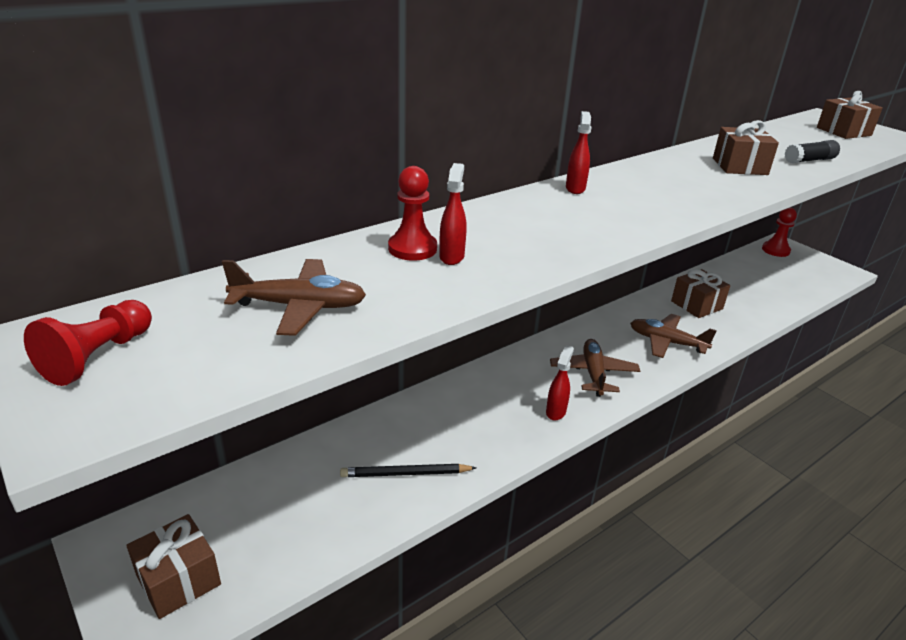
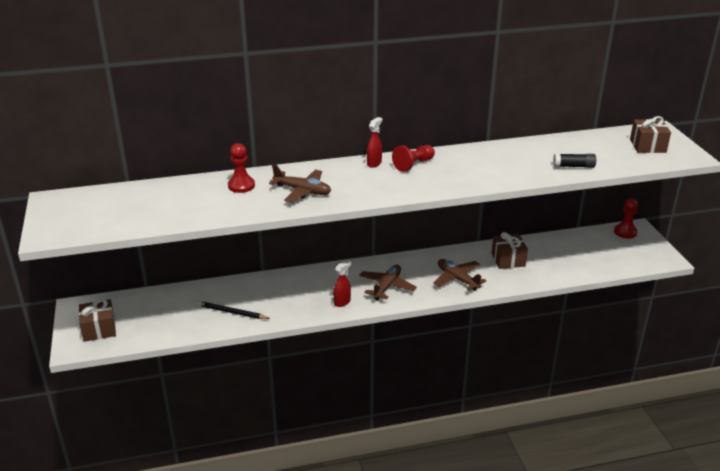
camera: 25 degrees right, 0 degrees up
red pawn [24,300,152,386] -> red pawn moved to [392,145,435,172]
brown plane [222,259,366,336] -> brown plane moved to [269,164,331,202]
red spray bottle [439,163,467,265] -> none
brown gift [713,120,779,175] -> none

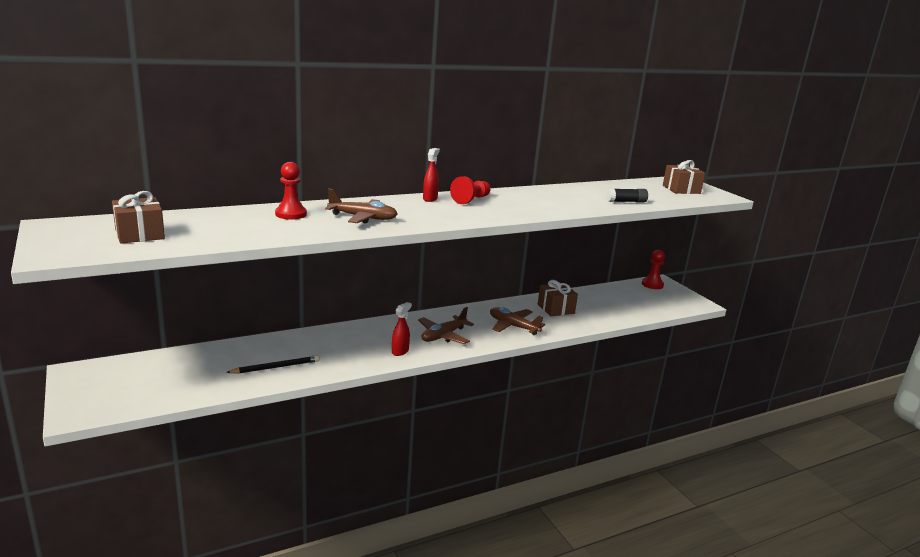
camera: 15 degrees left, 10 degrees down
brown gift [79,299,116,342] -> brown gift moved to [112,191,165,244]
black pencil [198,301,270,319] -> black pencil turned 150 degrees clockwise [226,355,320,374]
brown plane [359,265,417,300] -> brown plane turned 150 degrees counterclockwise [418,307,474,344]

